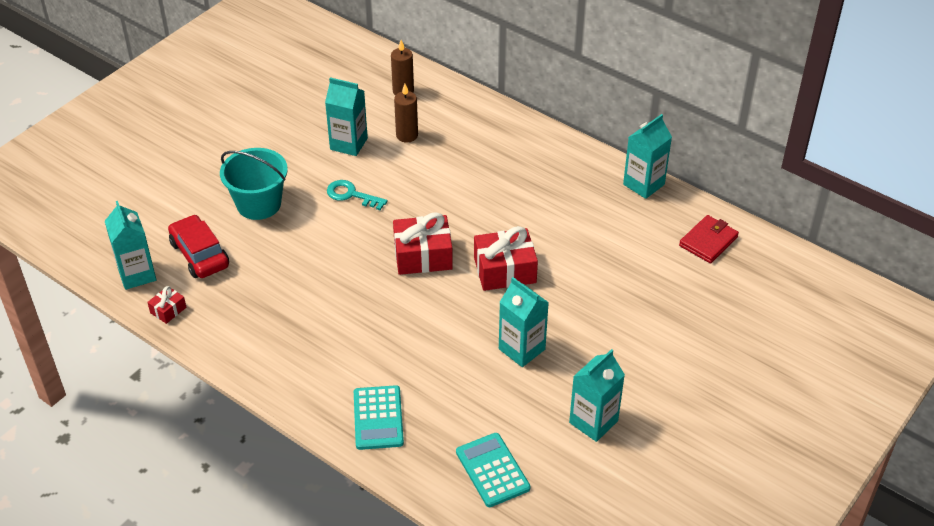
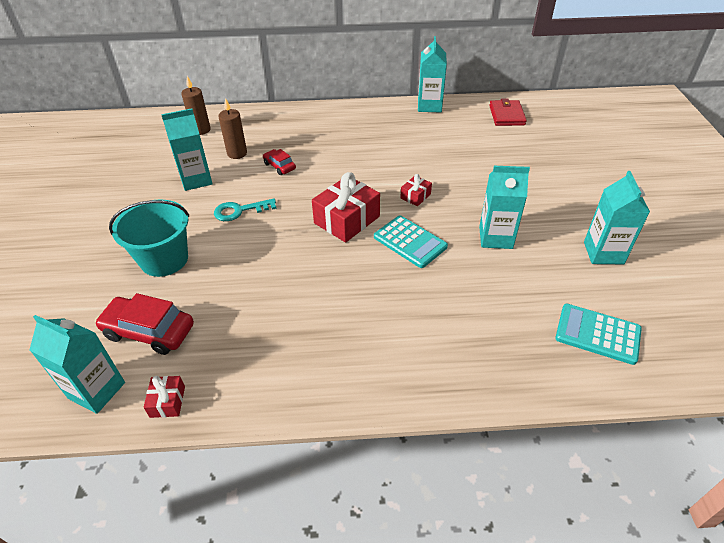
camera: 40 degrees left, 0 degrees up
turquoise calculator [354,385,404,450] -> turquoise calculator moved to [374,216,448,268]
red gift [474,226,538,291] -> red gift [400,174,432,206], size x0.50
none -> red car [263,149,296,175]

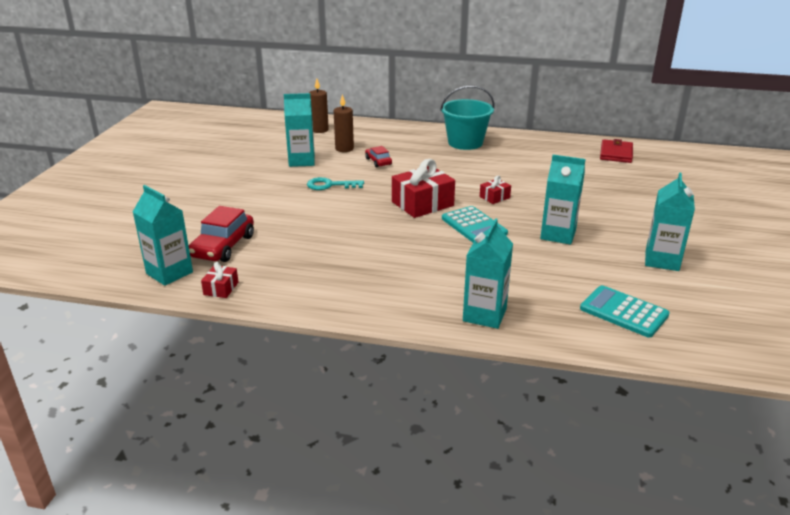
camera: 15 degrees right, 15 degrees down
red car [95,293,194,355] -> red car turned 105 degrees counterclockwise [189,206,254,262]
turquoise bucket [109,200,189,277] -> turquoise bucket moved to [440,85,495,150]
turquoise carton [418,36,447,112] -> turquoise carton moved to [463,218,513,329]

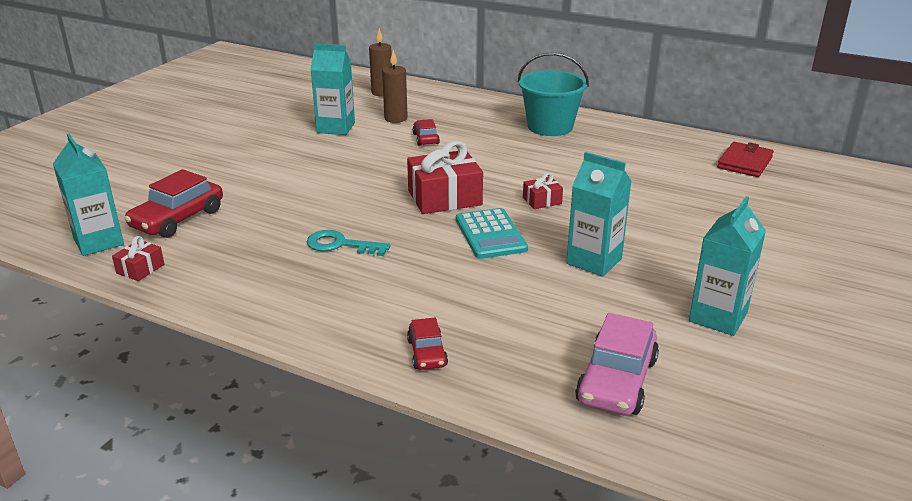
camera: 15 degrees right, 0 degrees up
turquoise key [307,177,364,190] -> turquoise key moved to [307,230,390,256]
turquoise carton [463,218,513,329] -> red car [407,318,448,370]
turquoise calculator [580,285,670,338] -> pink car [575,313,659,416]

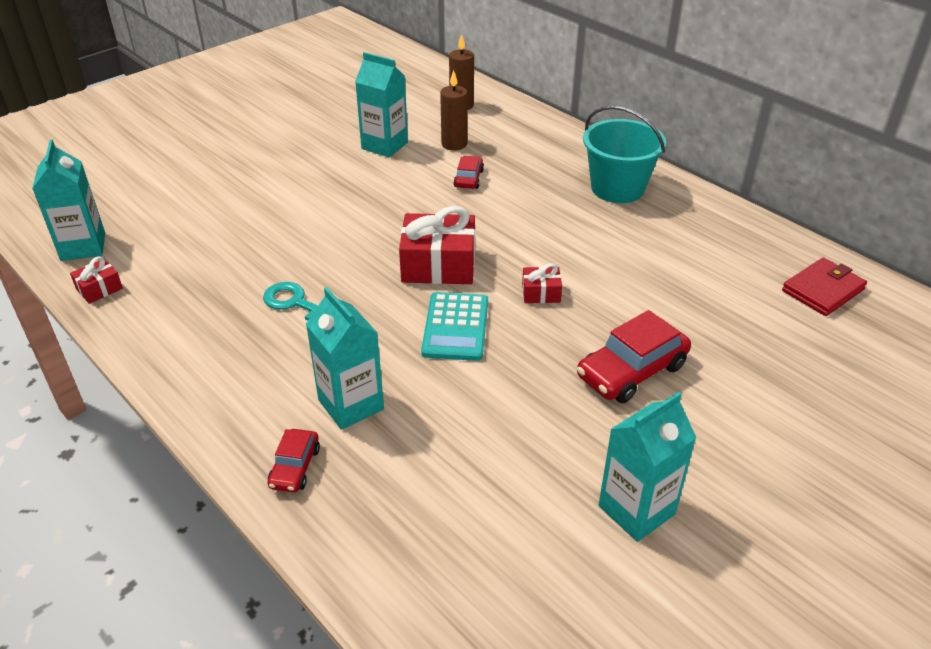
camera: 20 degrees right, 10 degrees up
red car [124,169,223,238] -> red car moved to [577,310,691,403]
turquoise carton [566,152,632,277] -> turquoise carton moved to [306,287,384,430]
pink car [575,313,659,416] -> none

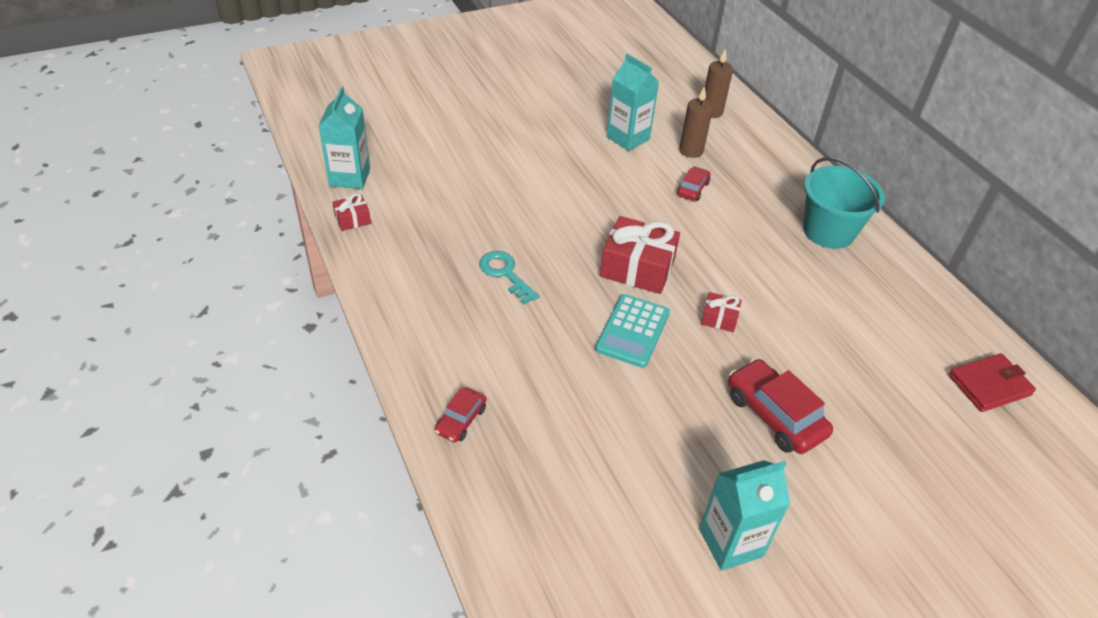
camera: 15 degrees right, 5 degrees up
turquoise carton [306,287,384,430] -> none
red car [577,310,691,403] -> red car turned 75 degrees clockwise [728,358,833,454]

